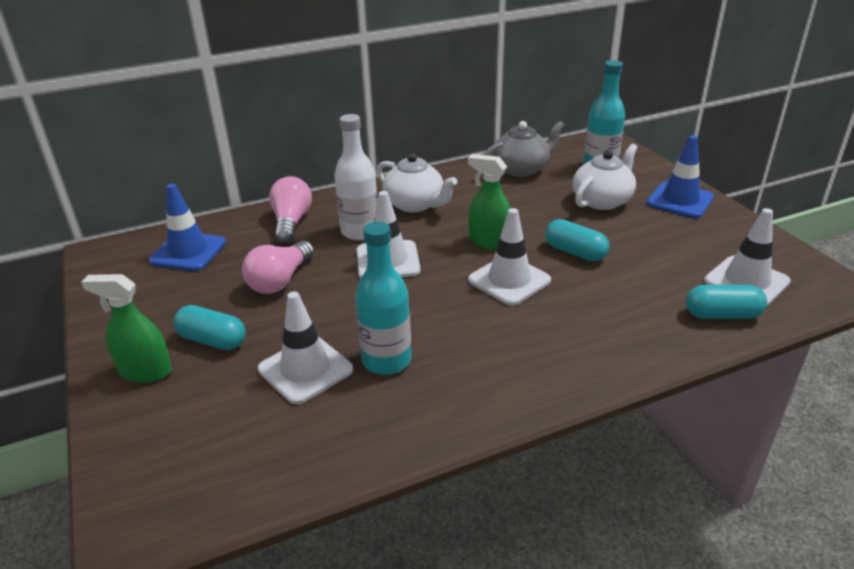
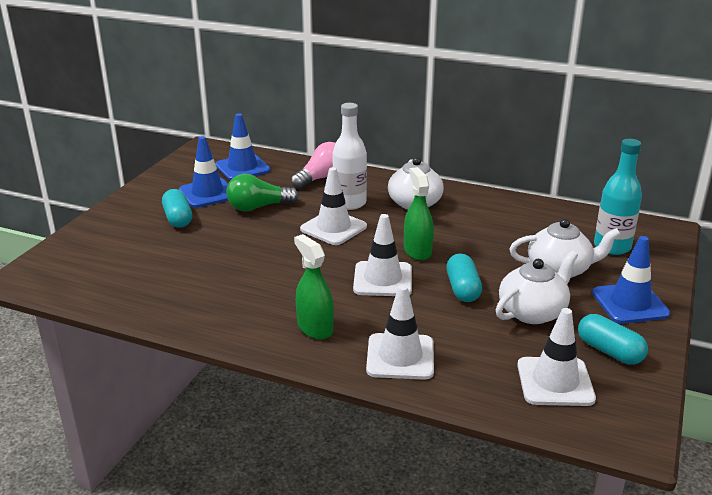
camera: 45 degrees right, 5 degrees down
green spray bottle [81,274,172,383] -> green spray bottle moved to [294,234,334,340]
pink light bulb [242,241,314,294] -> green light bulb [226,174,299,211]
white traffic cone [258,291,353,405] -> white traffic cone moved to [366,285,434,380]
turquoise bottle [355,221,411,375] -> none
grey teapot [483,121,565,177] -> none
turquoise capsule [686,285,767,319] -> turquoise capsule moved to [578,314,648,365]
none -> blue traffic cone [179,136,228,208]
none -> white teapot [496,250,578,324]

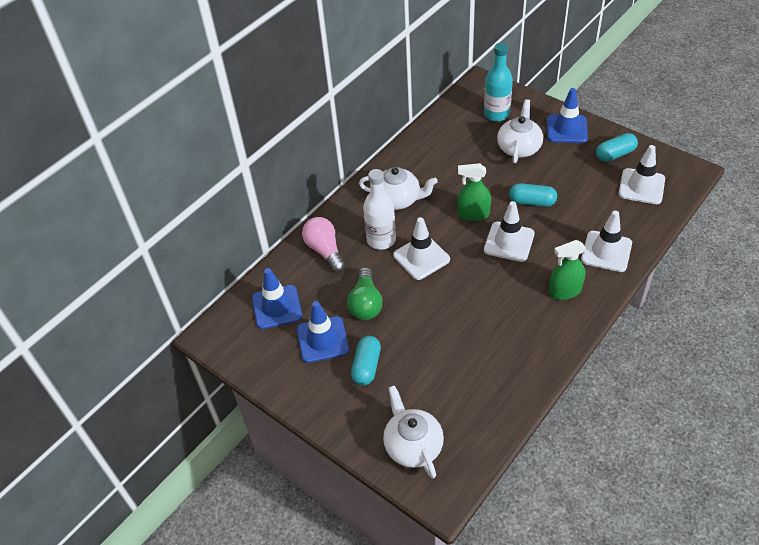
camera: 70 degrees left, 20 degrees up
turquoise capsule [162,189,192,228] -> turquoise capsule turned 75 degrees counterclockwise [351,336,381,386]
white teapot [496,250,578,324] -> white teapot moved to [383,385,444,479]

